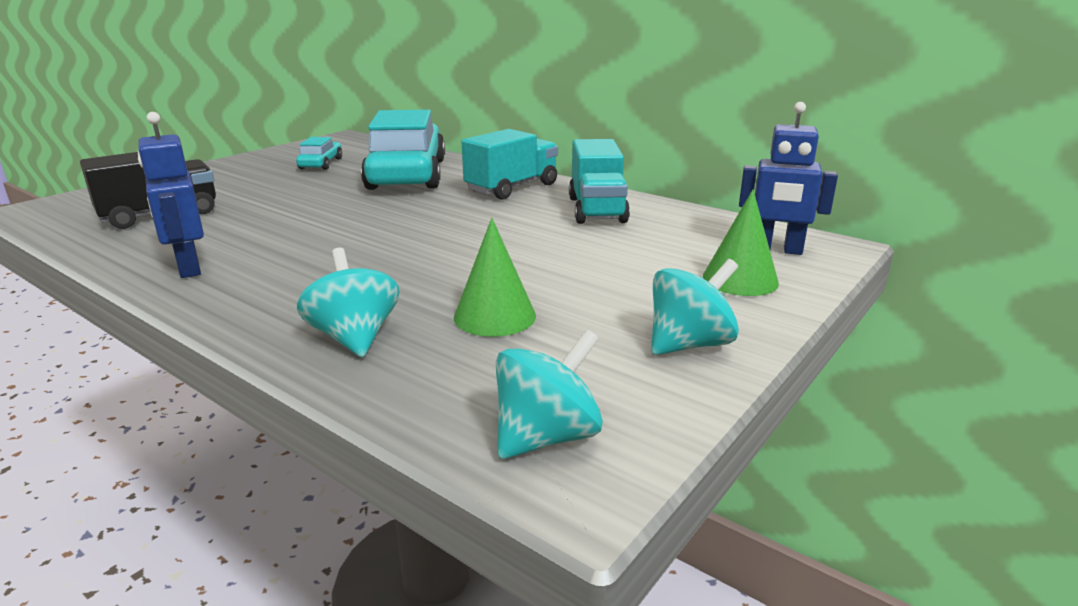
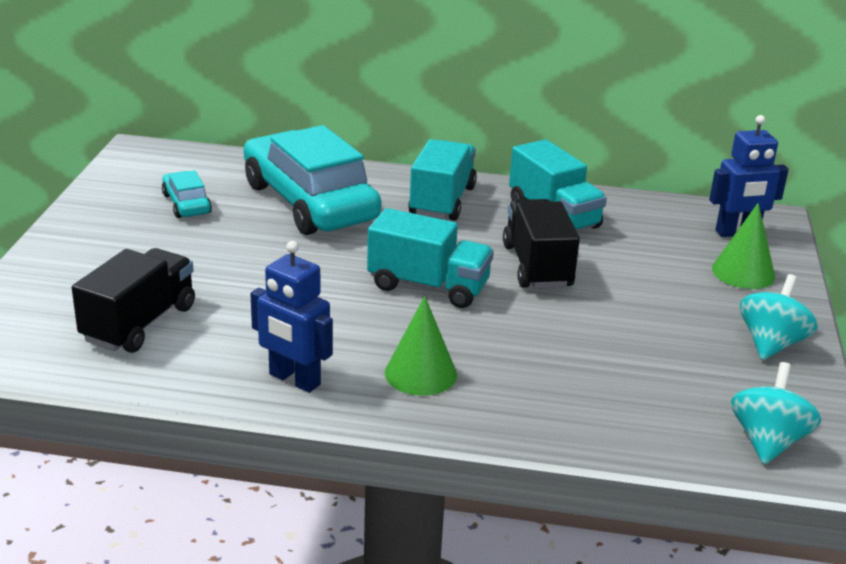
camera: 30 degrees left, 5 degrees up
turquoise spinning top [297,248,399,357] -> none
green cone [454,218,536,337] -> green cone moved to [385,296,457,396]
none -> turquoise truck [367,208,494,308]
none -> black truck [503,199,580,289]

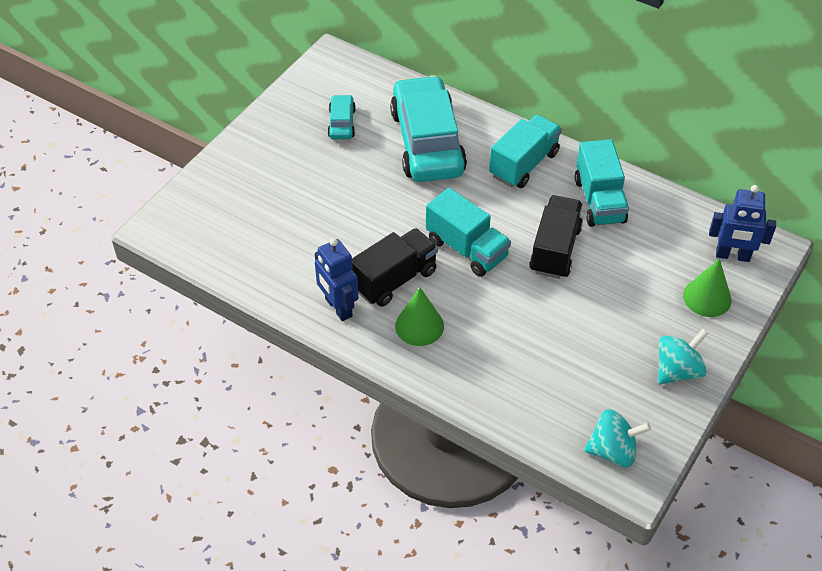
camera: 25 degrees right, 20 degrees up
black truck [72,248,195,353] -> black truck moved to [352,228,438,307]
turquoise spinning top [731,362,821,465] -> turquoise spinning top turned 45 degrees clockwise [584,409,651,467]

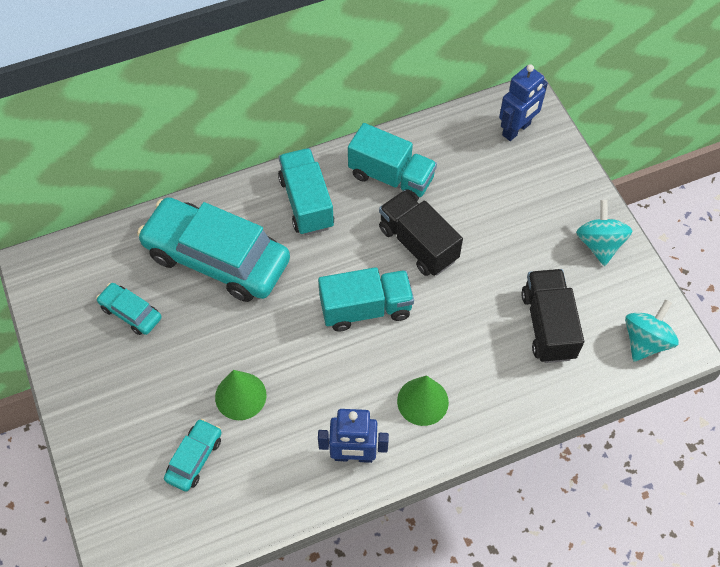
camera: 55 degrees left, 10 degrees up
black truck [352,228,438,307] -> black truck moved to [521,269,584,363]
green cone [683,259,732,317] -> green cone moved to [215,370,267,420]
none -> turquoise car [164,419,222,491]

